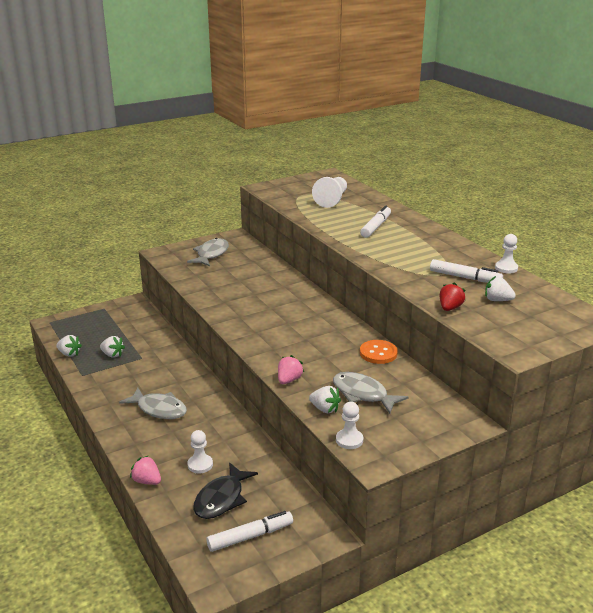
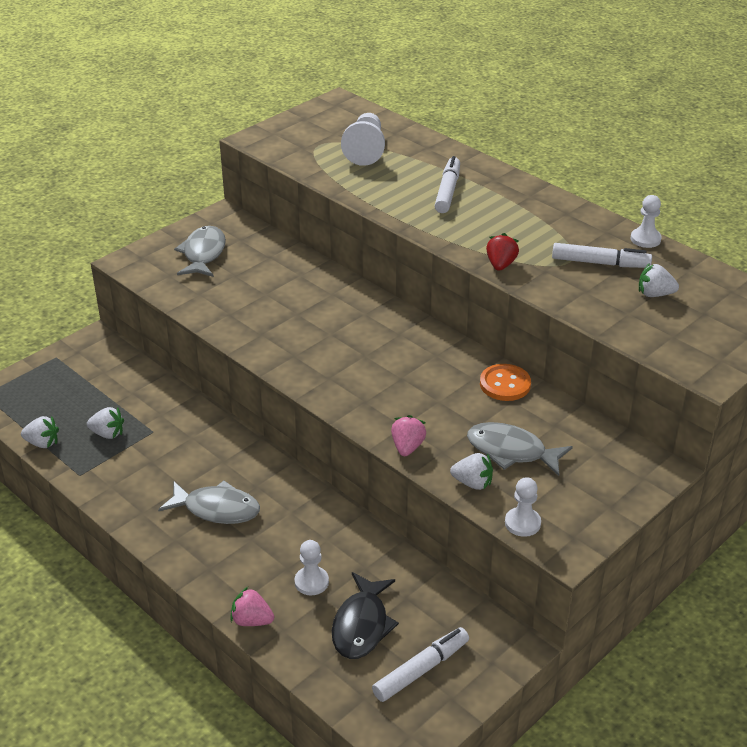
camera: 15 degrees left, 10 degrees up
red strawberry [440,282,466,311] -> red strawberry moved to [486,233,519,271]

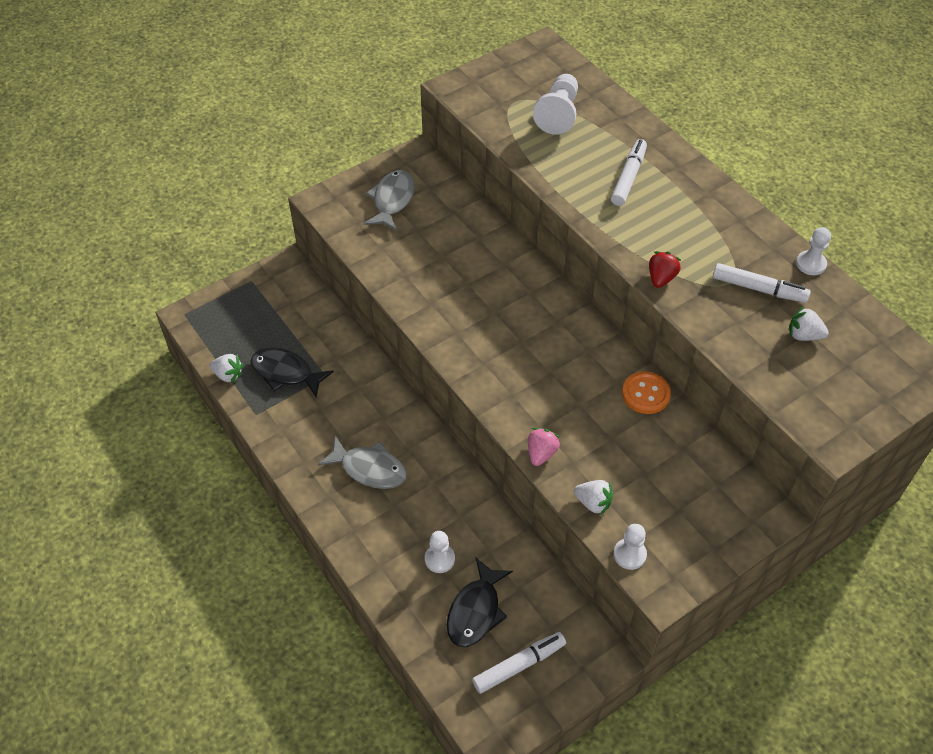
camera: 10 degrees right, 15 degrees up
white strawberry [87,407,124,439] -> black fish [251,347,334,397]
pink strawberry [230,587,274,626] -> none
grey fish [467,422,573,476] -> none

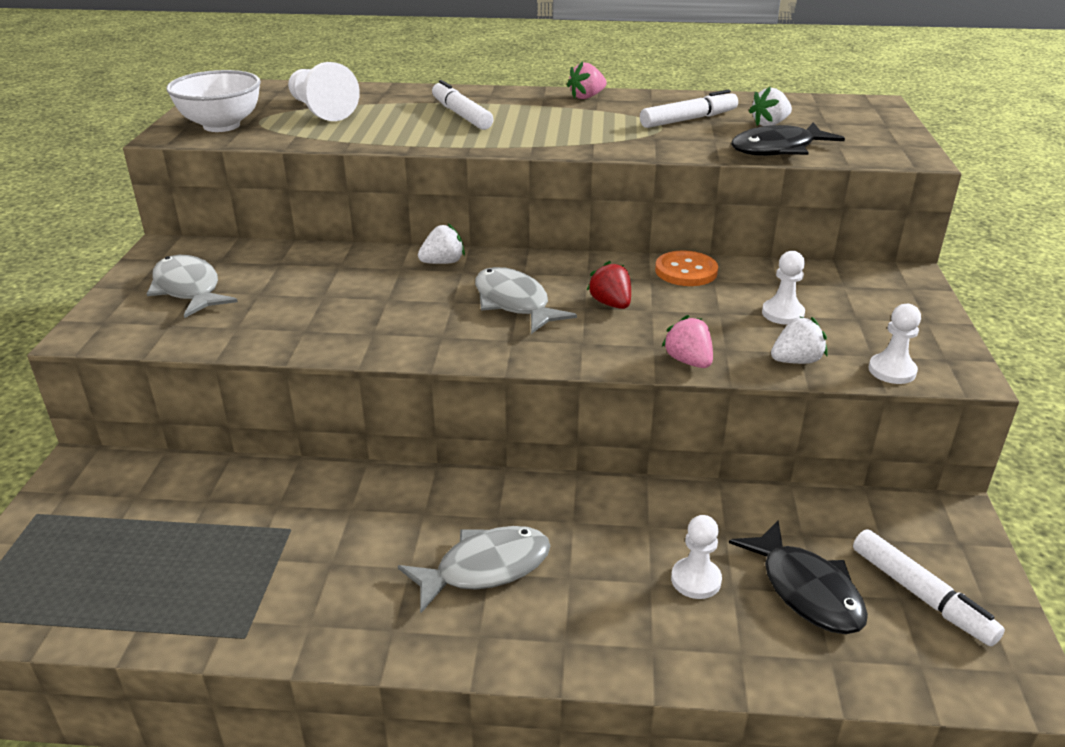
camera: 50 degrees left, 20 degrees down
white strawberry [210,354,243,383] -> white strawberry moved to [418,223,465,264]
black fish [251,347,334,397] -> black fish moved to [731,122,845,156]
white marker [472,632,566,694] -> white marker turned 135 degrees clockwise [853,529,1005,646]
red strawberry [649,251,681,288] -> red strawberry moved to [587,261,631,309]
white pawn [796,227,831,275] -> white pawn moved to [762,251,805,325]
none -> white bowl [166,70,261,132]
none -> grey fish [475,267,577,334]
none -> pink strawberry [567,62,607,99]

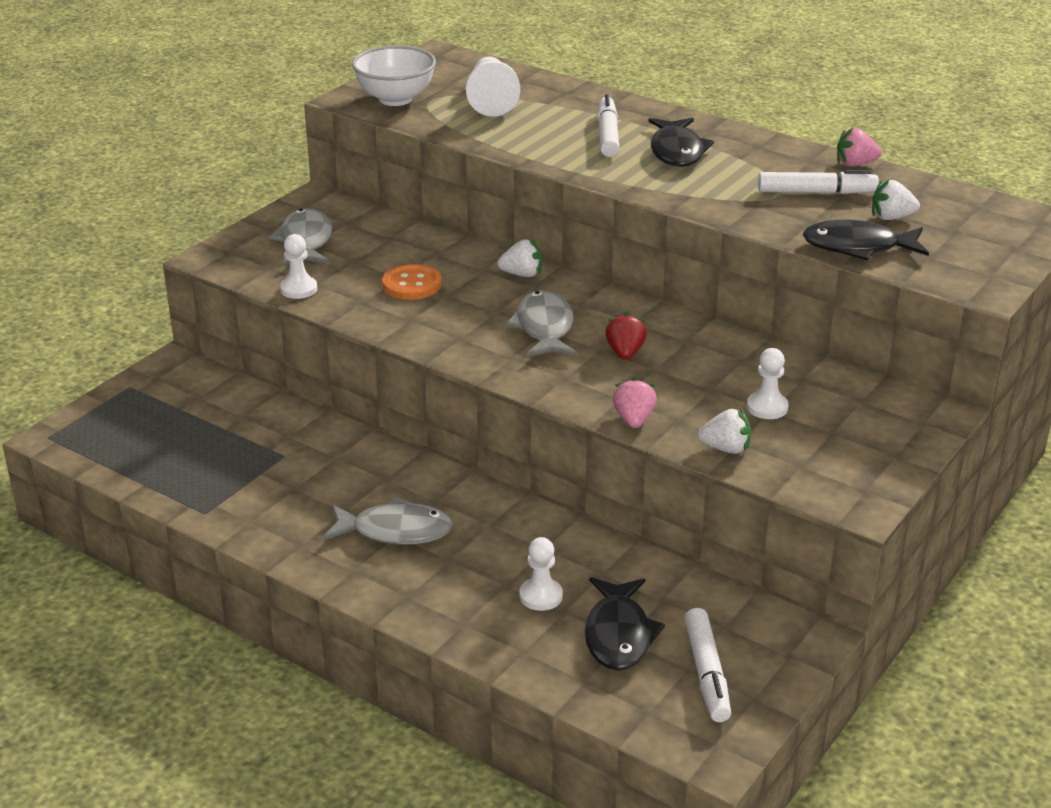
camera: 30 degrees right, 0 degrees up
pink strawberry [567,62,607,99] -> pink strawberry moved to [837,128,882,166]
orange button [655,250,718,286] -> orange button moved to [382,264,441,300]
white pawn [868,304,921,384] -> white pawn moved to [280,234,317,299]
none -> black fish [648,118,714,167]

